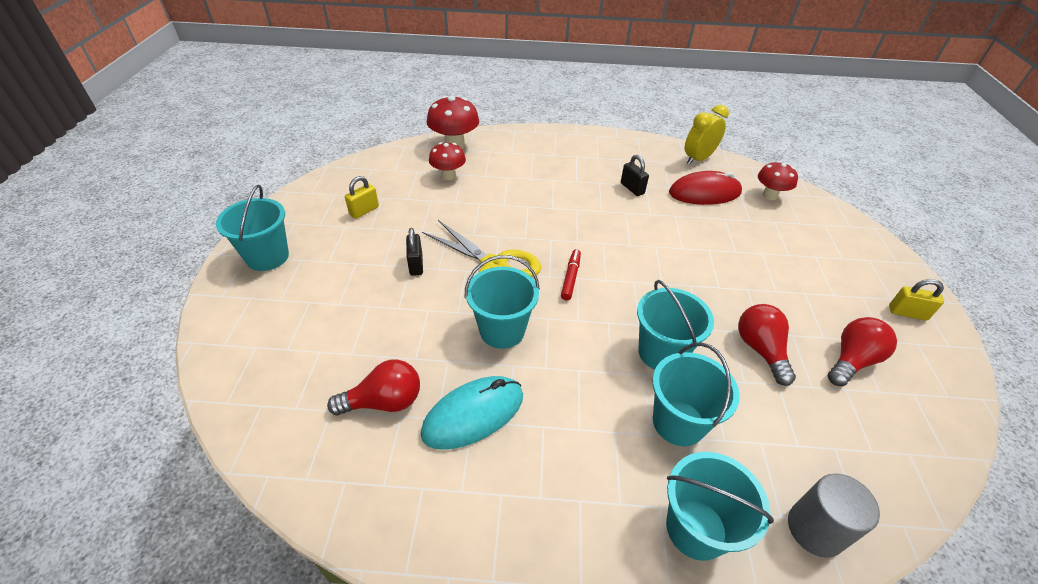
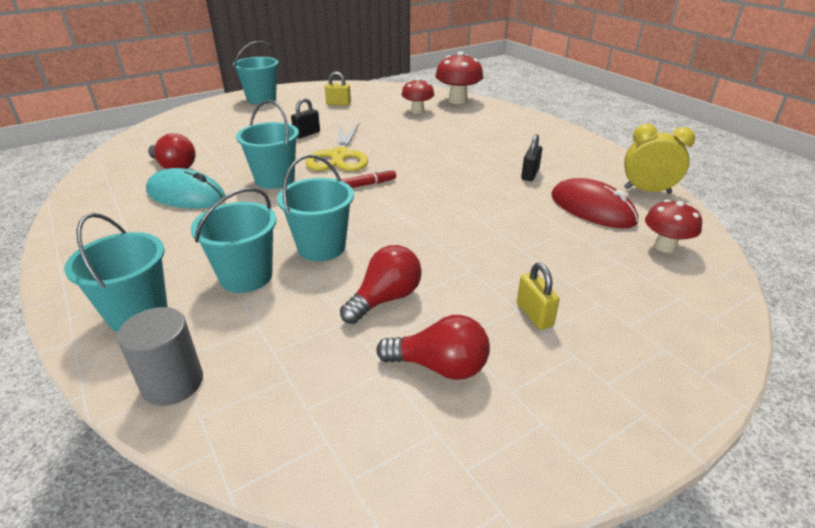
camera: 55 degrees right, 10 degrees down
yellow padlock [889,279,944,321] -> yellow padlock moved to [517,263,560,330]

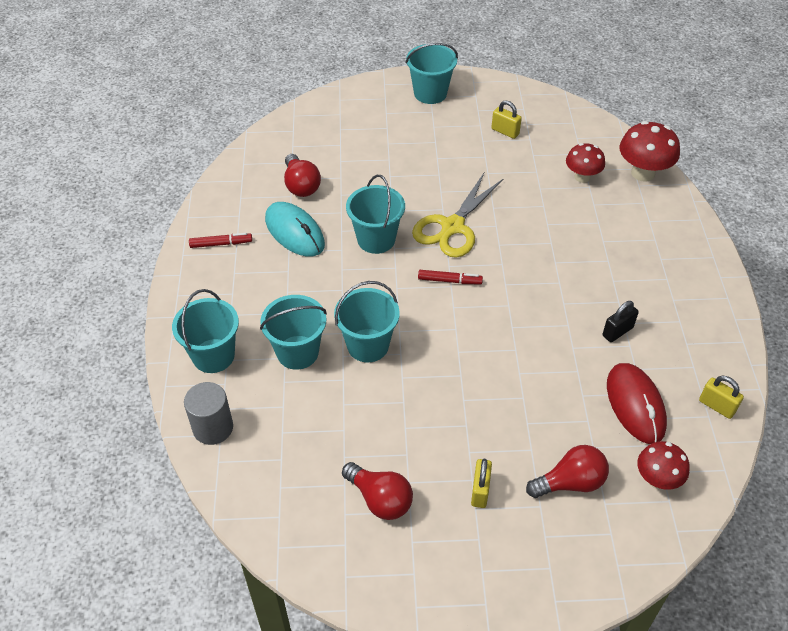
camera: 30 degrees right, 15 degrees up
black padlock [291,98,320,138] -> none
red light bulb [340,245,422,324] -> red light bulb moved to [526,445,609,498]
yellow clock [624,124,695,194] -> yellow padlock [699,376,744,419]
none -> red marker [189,233,252,248]

